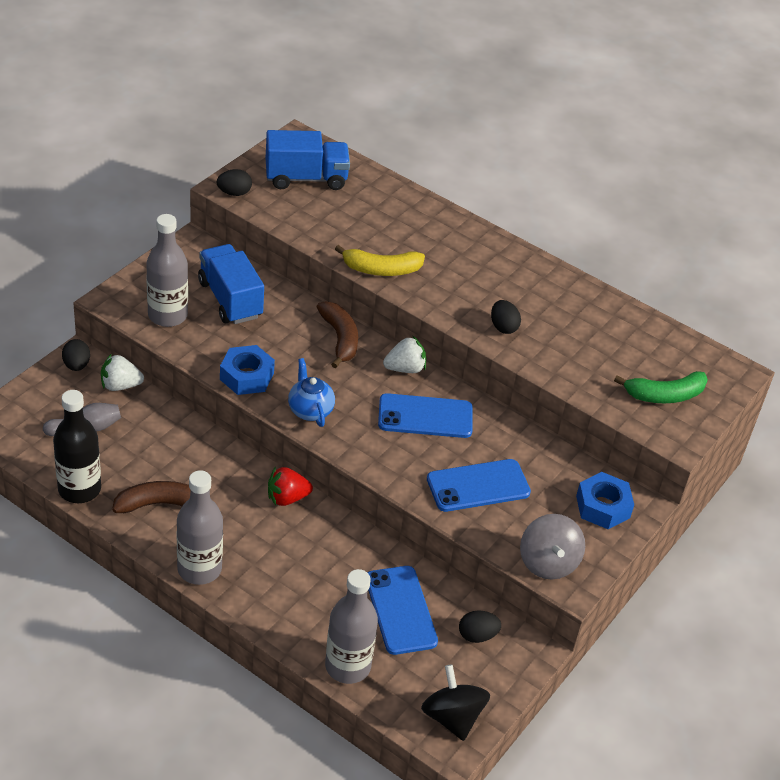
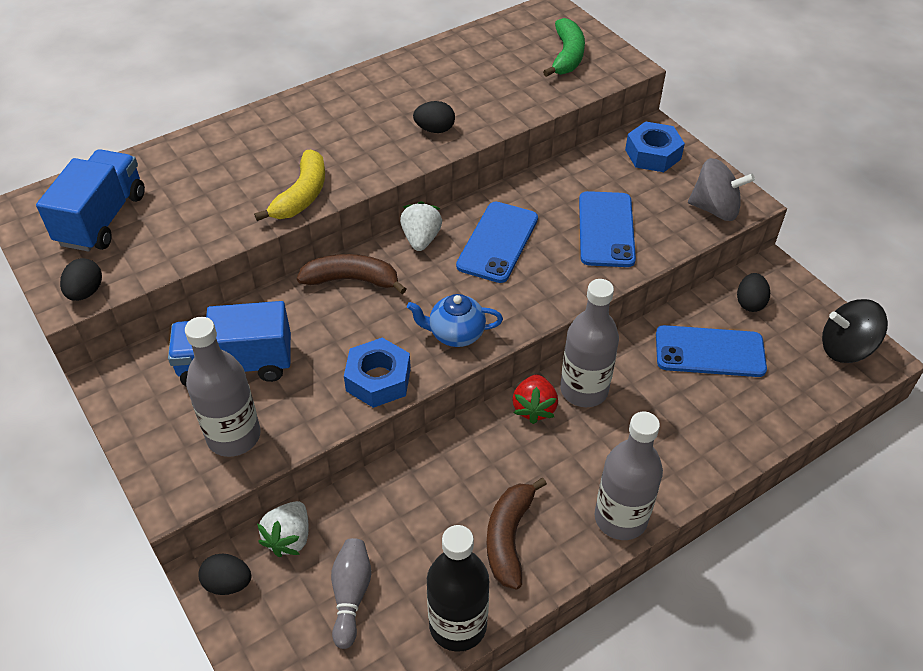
camera: 65 degrees left, 5 degrees up
grey bottle [325,569,378,684] -> grey bottle moved to [560,279,619,407]

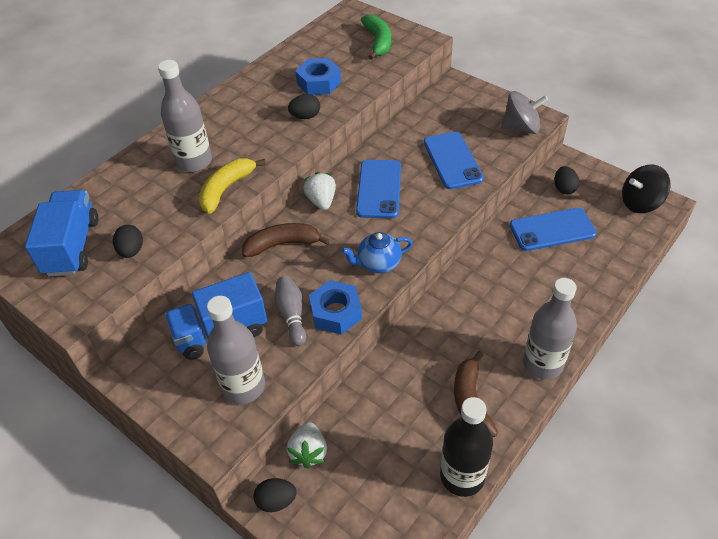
camera: 15 degrees left, 0 degrees up
black egg [60,258,102,301] -> black egg moved to [113,225,143,258]
yellow banana [254,150,325,221] -> yellow banana turned 150 degrees counterclockwise [199,158,266,214]
grey bowling pin [331,538,371,649] -> grey bowling pin moved to [274,276,306,346]
red strawberry [512,374,558,424] -> none
grey bottle [560,279,619,407] -> grey bottle moved to [158,60,212,172]
blue nut [625,121,685,172] -> blue nut moved to [295,58,341,95]

